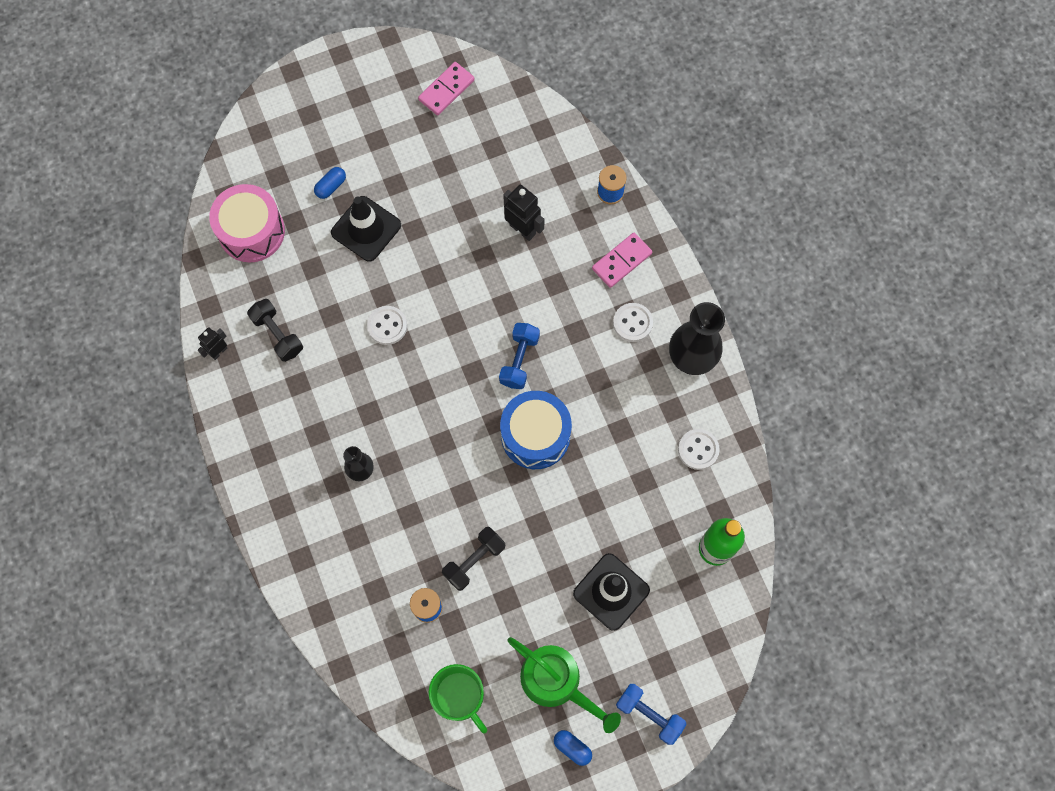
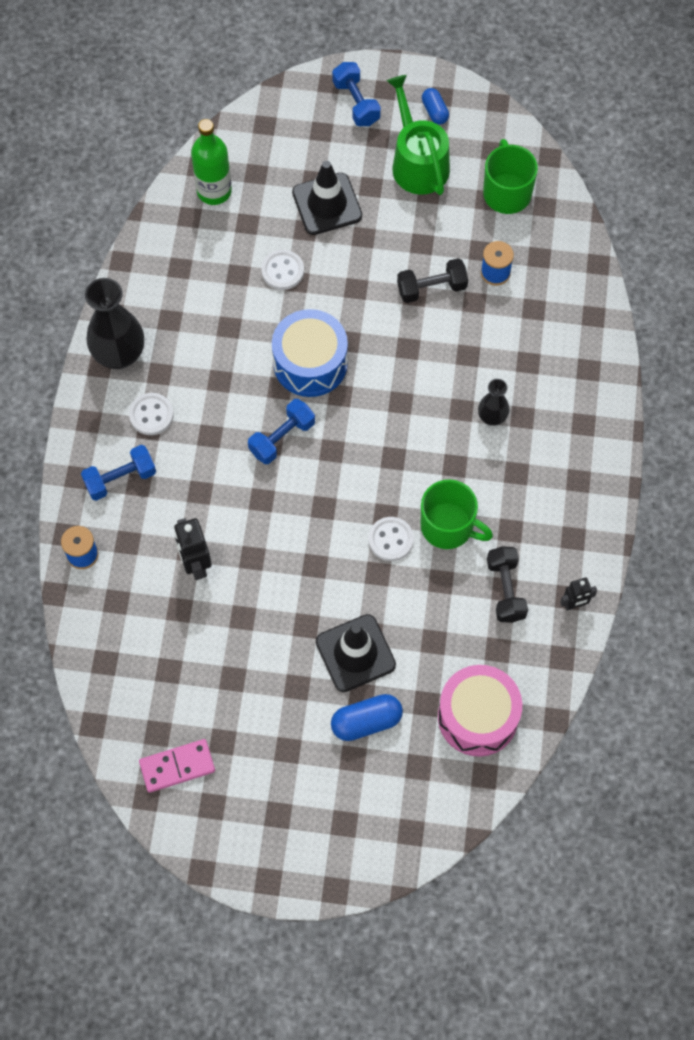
camera: 150 degrees left, 5 degrees down
blue capsule [314,167,346,199] -> blue capsule [331,694,403,741], size x1.58
pink domino [592,233,652,288] -> blue dumbbell [81,445,156,501]
white button [678,429,720,470] -> white button moved to [261,250,304,290]
none -> green mug [421,480,493,549]

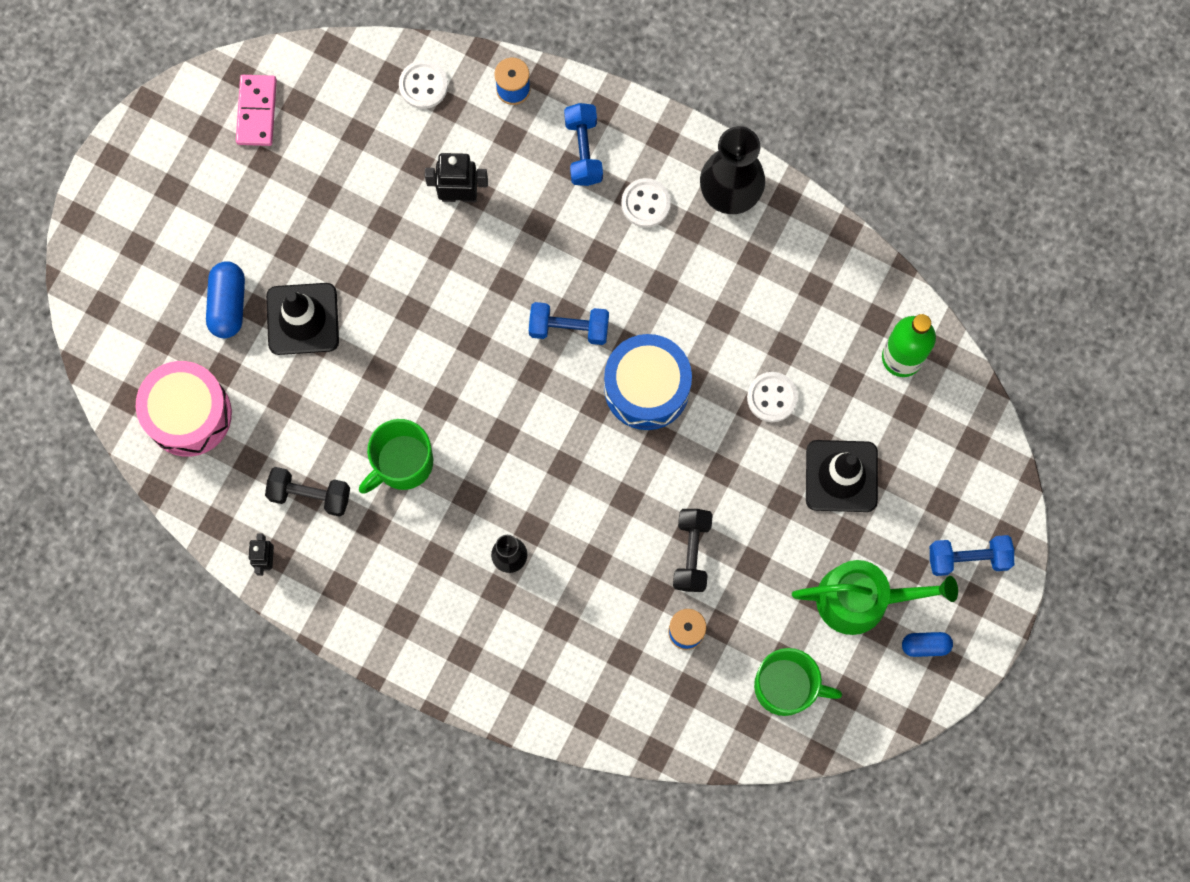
camera: 110 degrees right, 10 degrees up
blue dumbbell [248,399,315,464] -> blue dumbbell turned 60 degrees counterclockwise [529,302,609,345]
white button [368,517,414,561] -> white button moved to [399,60,448,109]

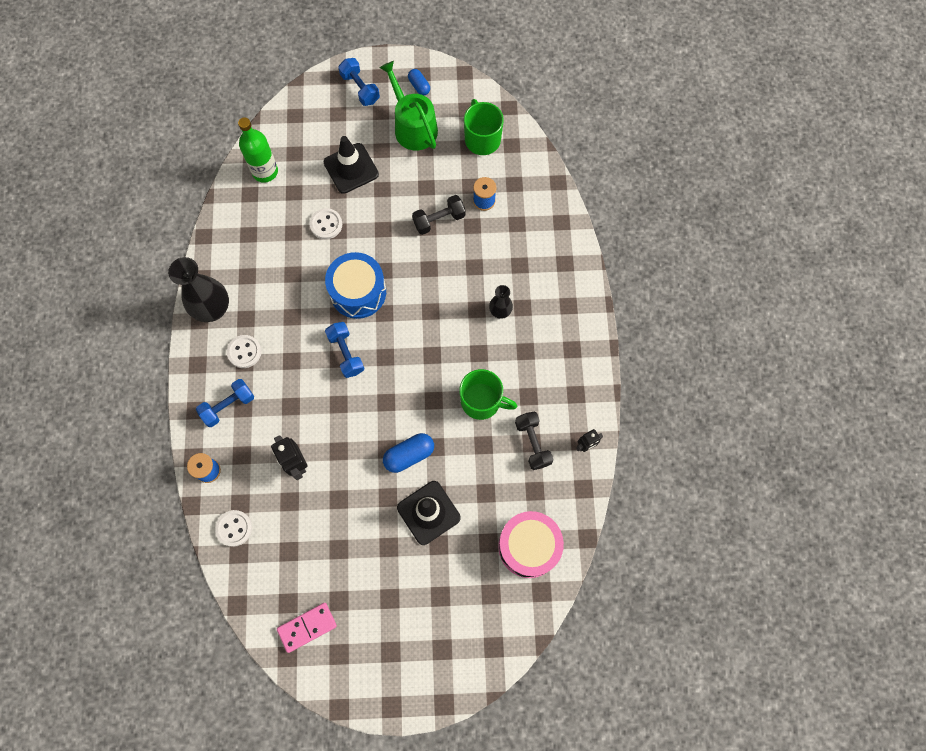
camera: 120 degrees left, 5 degrees down
blue capsule [206,261,245,338] -> blue capsule moved to [383,433,434,473]

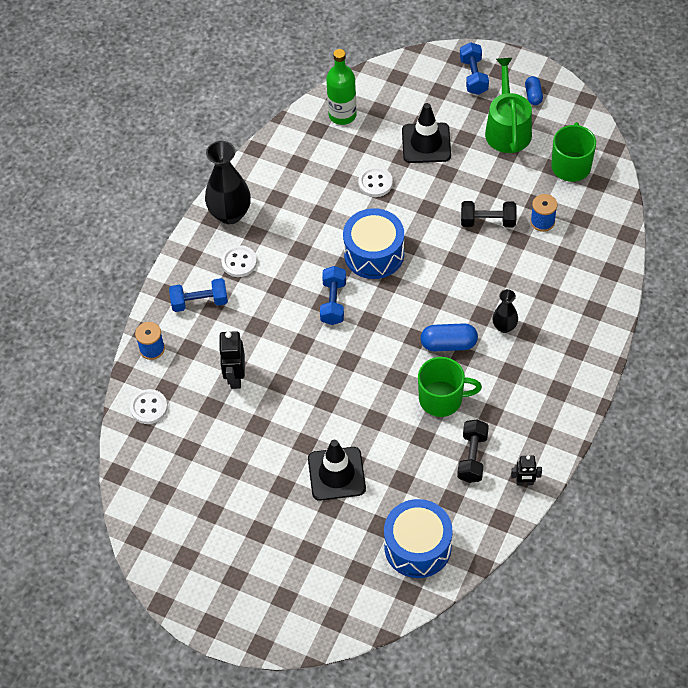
camera: 30 degrees right, 15 degrees down
pink domino [277,603,337,653] -> none
blue capsule [383,433,434,473] -> blue capsule moved to [420,323,478,351]
green mug [459,369,517,420] -> green mug turned 45 degrees counterclockwise [418,357,482,417]
pink drum [498,511,564,578] -> blue drum [384,499,453,578]

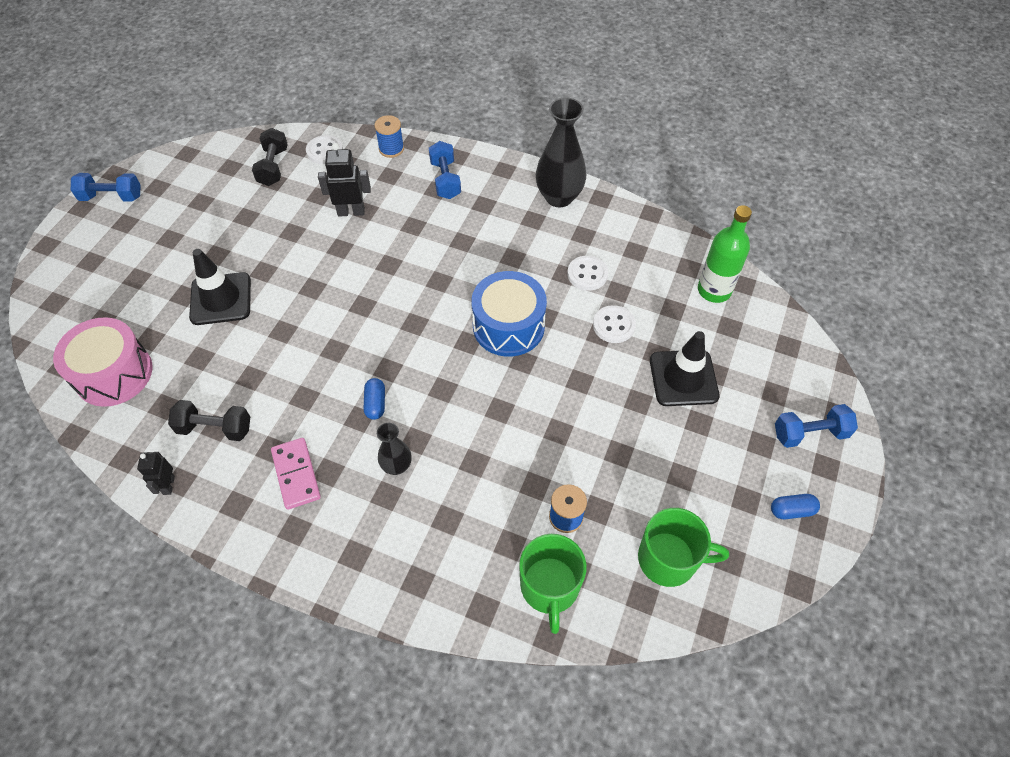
camera: 85 degrees right, 0 degrees up
white button [221,245,257,277] -> white button moved to [567,256,608,291]
blue dumbbell [320,266,346,325] -> blue dumbbell moved to [71,173,141,202]
blue drum [384,499,453,578] -> pink drum [53,317,153,407]
green mug [418,357,482,417] -> green mug moved to [519,534,587,634]
blue capsule [420,323,478,351] -> blue capsule [364,378,385,420], size x0.63
black dumbbell [461,201,517,228] -> black dumbbell moved to [252,128,288,186]
green watering can [485,58,532,153] -> none
none -> pink domino [271,438,321,510]

